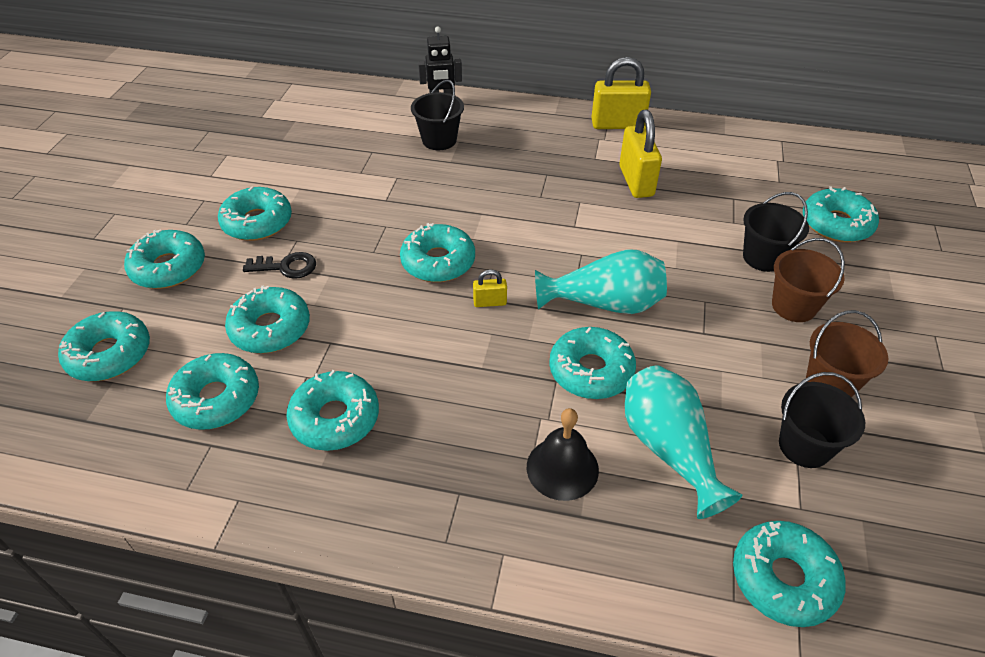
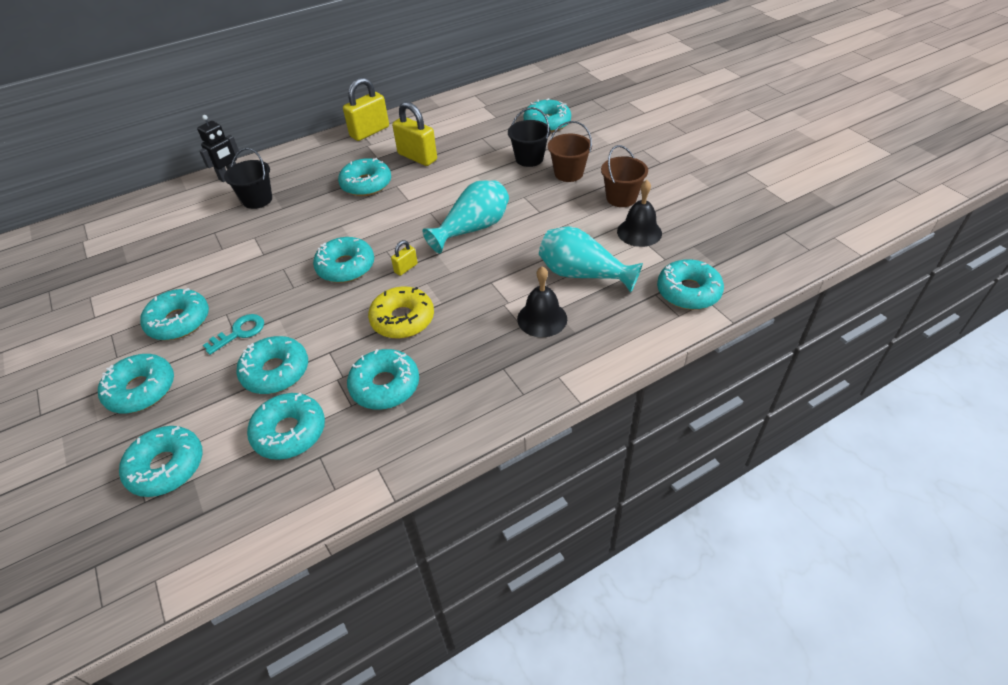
camera: 40 degrees left, 0 degrees up
black key [243,252,316,279] -> turquoise key [203,314,264,355]
turquoise donut [549,327,636,399] -> turquoise donut moved to [338,158,391,196]
black bucket [779,372,865,468] -> black bell [617,180,662,247]
none -> yellow donut [368,286,434,339]

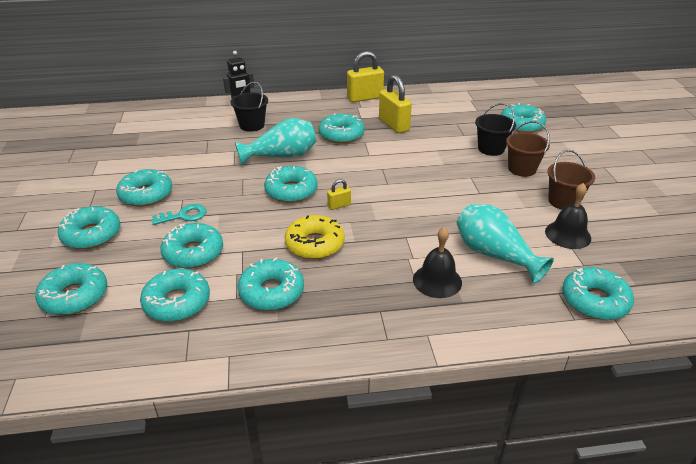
camera: 20 degrees right, 10 degrees down
turquoise vase [422,180,509,254] -> turquoise vase moved to [235,118,316,166]

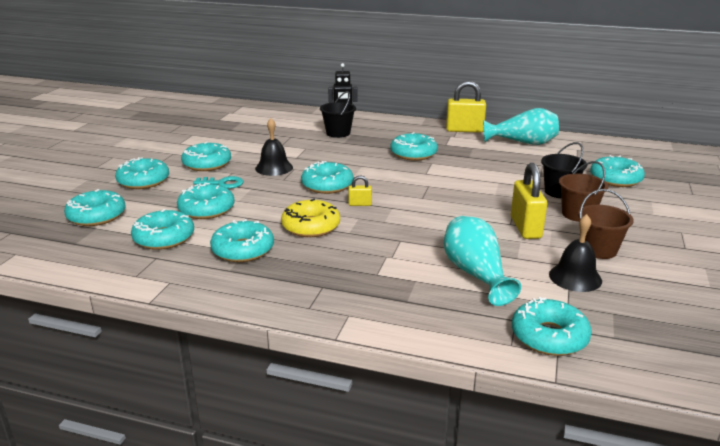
camera: 25 degrees right, 10 degrees down
turquoise vase [235,118,316,166] -> turquoise vase moved to [483,108,559,145]
yellow padlock [379,75,412,133] -> yellow padlock moved to [511,163,547,239]
black bell [413,227,462,298] -> black bell moved to [255,118,293,176]

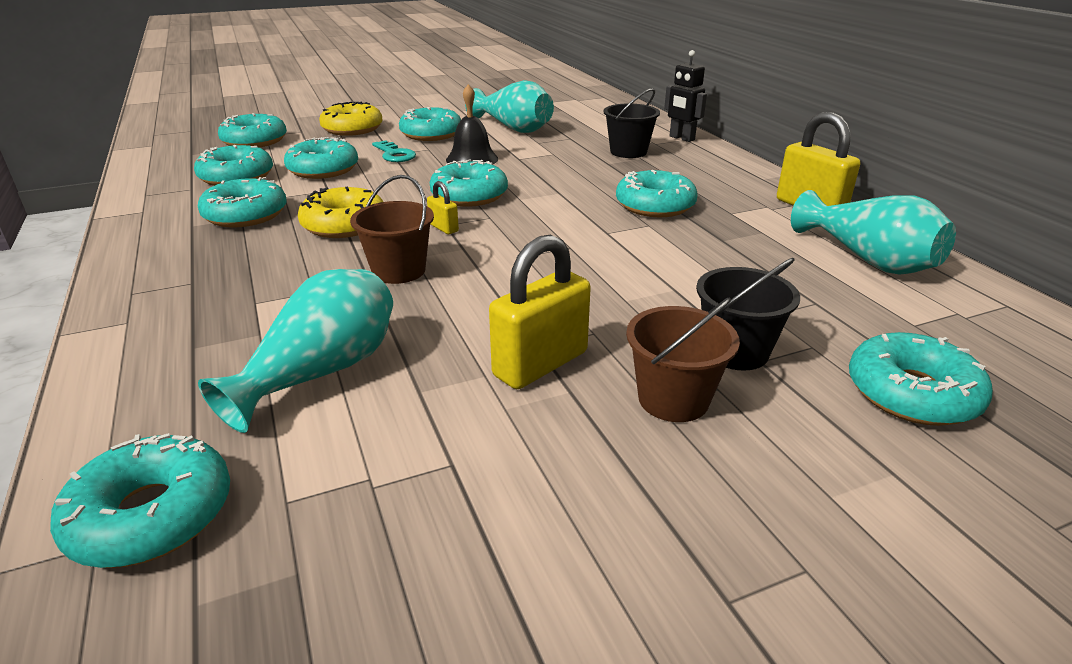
camera: 50 degrees right, 5 degrees up
turquoise donut [115,157,169,189] -> yellow donut [319,102,383,136]
black bell [549,214,602,292] -> none
brown bucket [578,189,634,259] -> brown bucket moved to [350,175,434,284]
none -> turquoise vase [465,80,554,133]

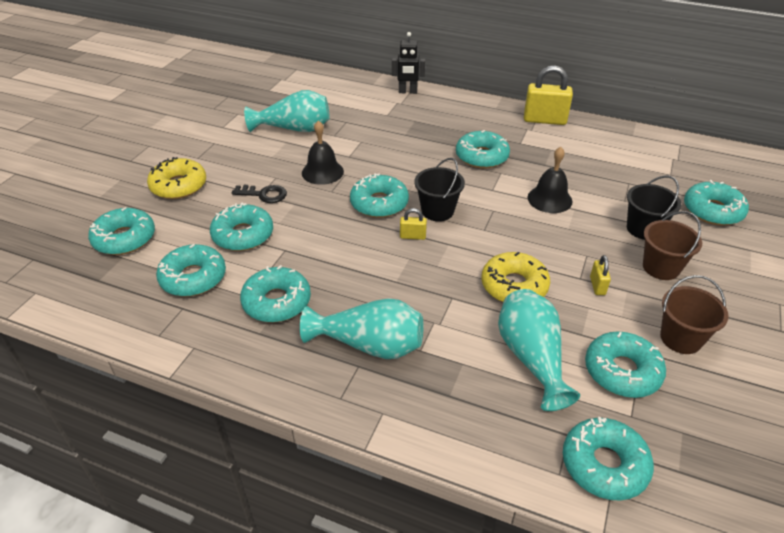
camera: 45 degrees left, 10 degrees up
yellow donut [298,187,383,238] -> yellow donut moved to [482,252,550,302]
brown bucket [350,175,434,284] -> brown bucket moved to [660,275,729,354]
turquoise key [372,140,416,162] -> black key [232,185,287,203]
turquoise donut [399,107,461,141] -> turquoise donut moved to [585,331,666,398]
yellow padlock [489,235,591,389] -> yellow padlock [590,255,611,295], size x0.49
black bucket [603,88,660,158] -> black bucket moved to [414,158,465,221]
turquoise vase [791,190,956,275] -> turquoise vase moved to [300,298,423,359]
none -> black bell [527,147,573,213]

